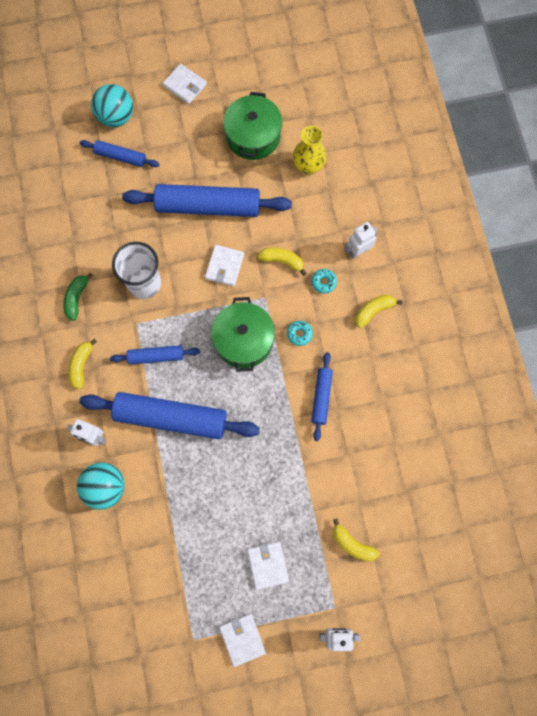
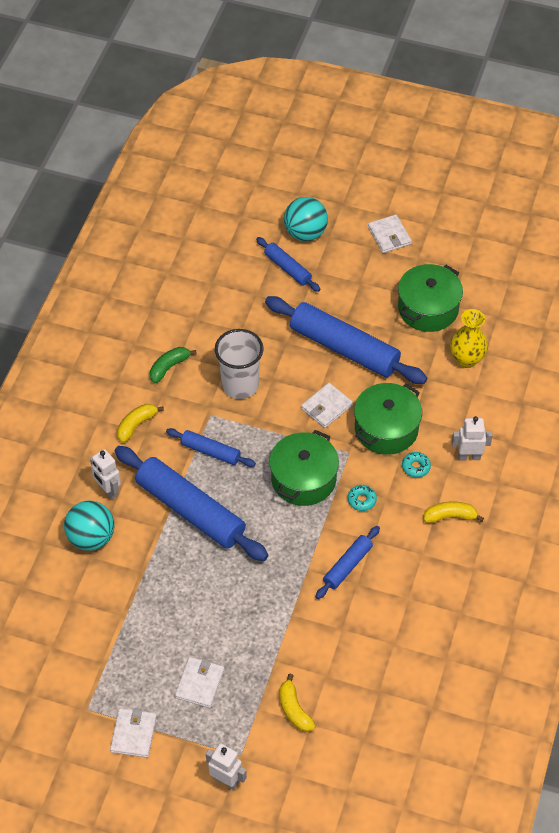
camera: 30 degrees right, 20 degrees down
yellow banana [257,247,307,276] -> green pot [354,383,422,455]

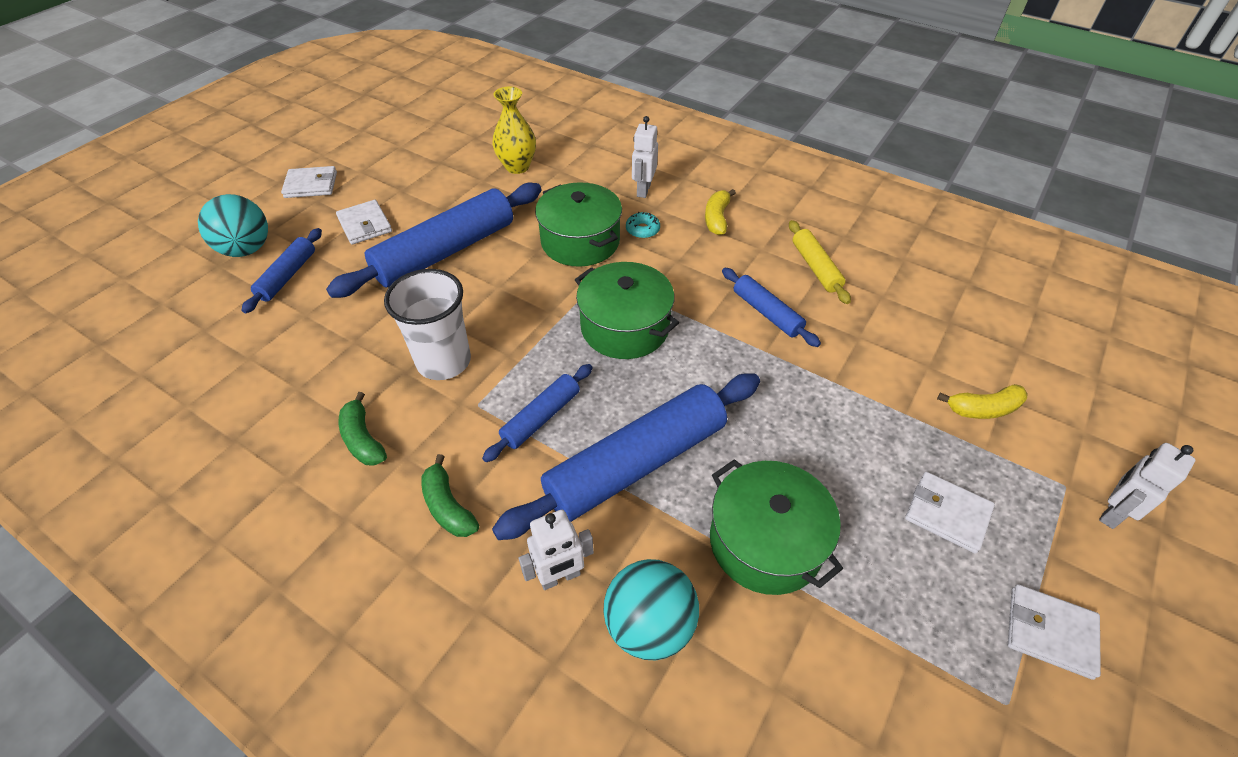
camera: 75 degrees left, 5 degrees down
yellow banana [117,404,164,443] -> green banana [421,454,479,537]
blue rolling pin [256,237,320,292] -> blue rolling pin turned 45 degrees counterclockwise [241,228,322,313]
white wallet [301,383,353,428] -> white wallet moved to [336,200,392,245]
turquoise donut [348,485,377,511] -> none
green pot [398,264,463,332] -> green pot moved to [710,459,843,595]
none -> yellow rolling pin [789,220,851,304]

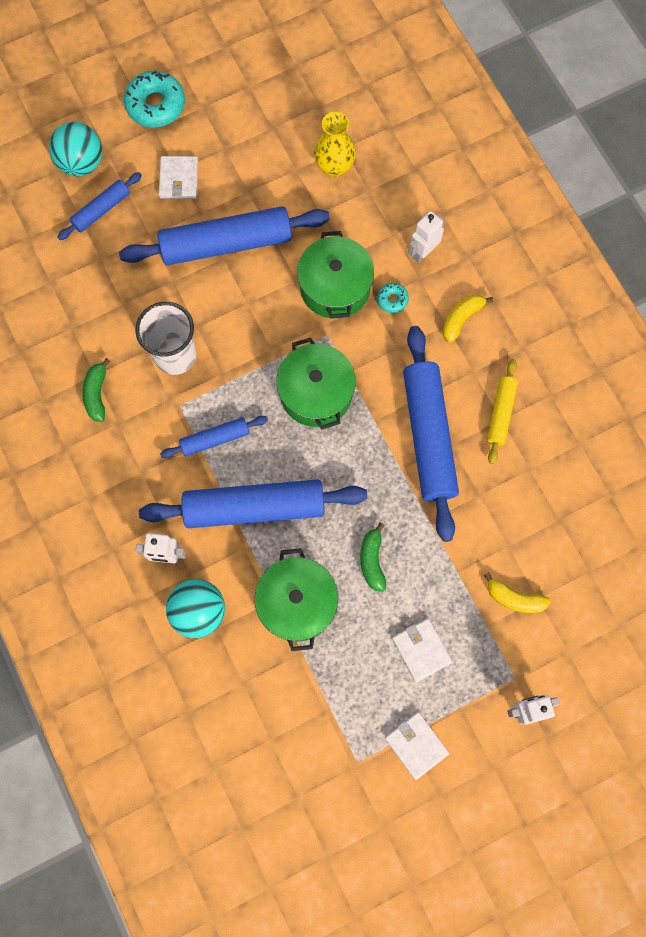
camera: 30 degrees right, 25 degrees up
white wallet [281,166,337,198] -> turquoise donut [124,71,185,128]
green banana [421,454,479,537] -> green banana moved to [360,523,386,592]
blue rolling pin [722,268,821,347] -> blue rolling pin [403,326,459,542], size x1.97

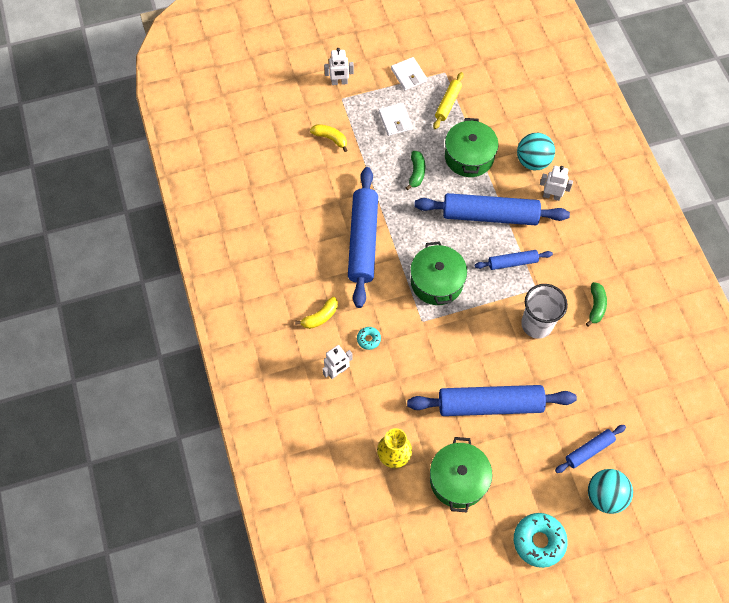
camera: 170 degrees left, 10 degrees down
white wallet [159,156,198,199] -> none
green pot [297,231,374,319] -> green pot moved to [430,437,492,513]
yellow rolling pin [487,359,518,464] -> yellow rolling pin moved to [433,72,464,129]

